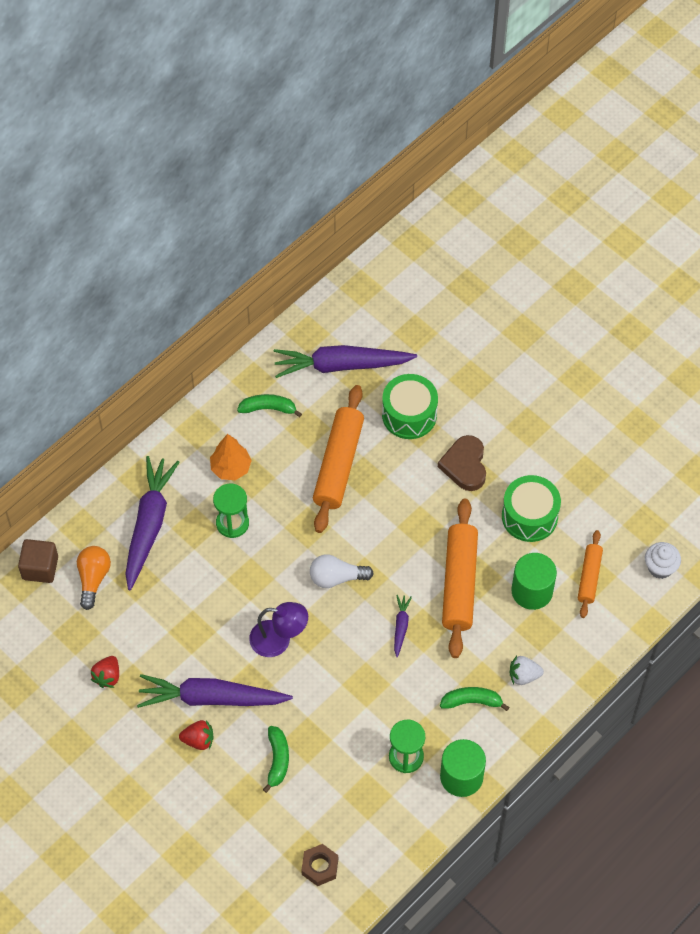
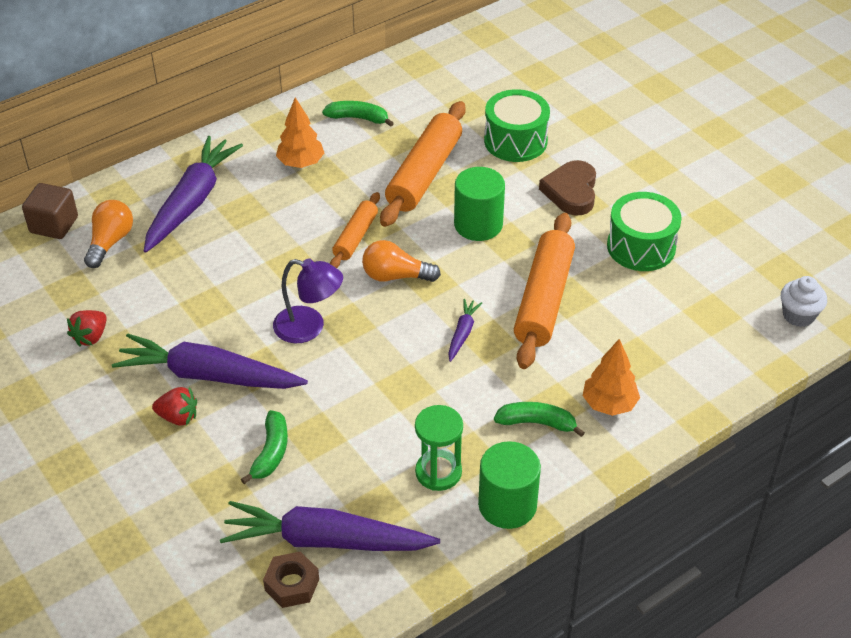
camera: 10 degrees right, 15 degrees down
green hourglass [213,484,249,538] -> none
purple carrot [274,345,417,378] -> purple carrot moved to [220,501,440,551]
white light bulb [310,554,374,588] -> orange light bulb [362,240,441,282]
white strawberry [509,656,544,685] -> orange tree [583,339,640,416]
green cylinder [512,553,557,610] -> green cylinder moved to [454,167,505,241]
orange rolling pin [578,530,603,618] -> orange rolling pin moved to [330,192,380,268]

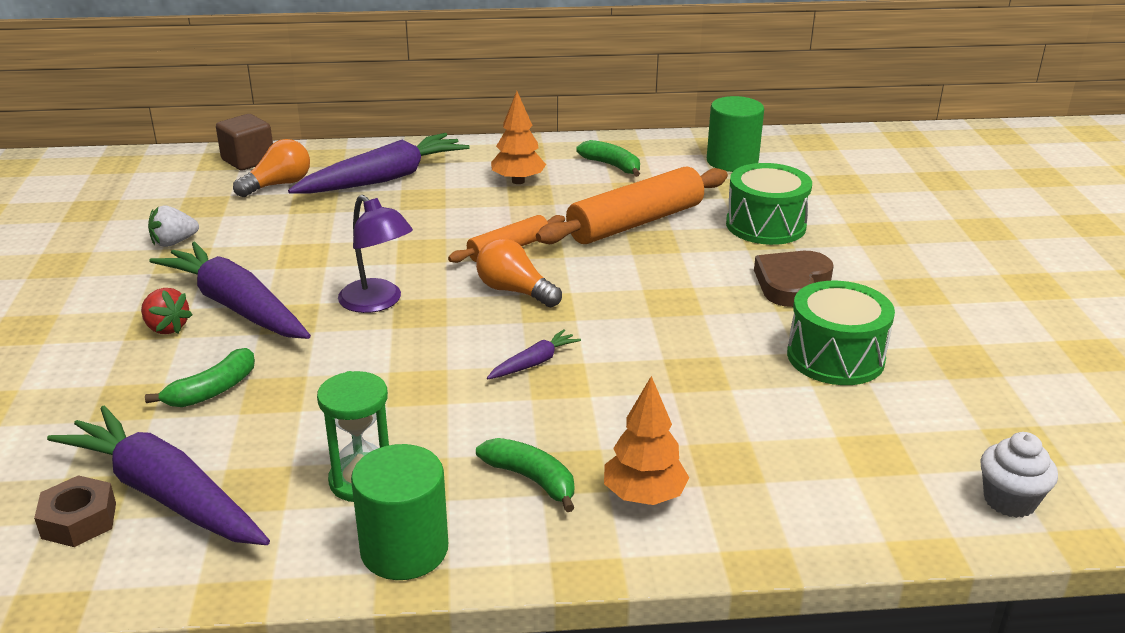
camera: 30 degrees right, 15 degrees down
red strawberry [67,310,107,347] -> white strawberry [148,206,199,247]
green cylinder [454,167,505,241] -> green cylinder moved to [707,96,764,172]
orange rolling pin [514,213,575,369] -> none

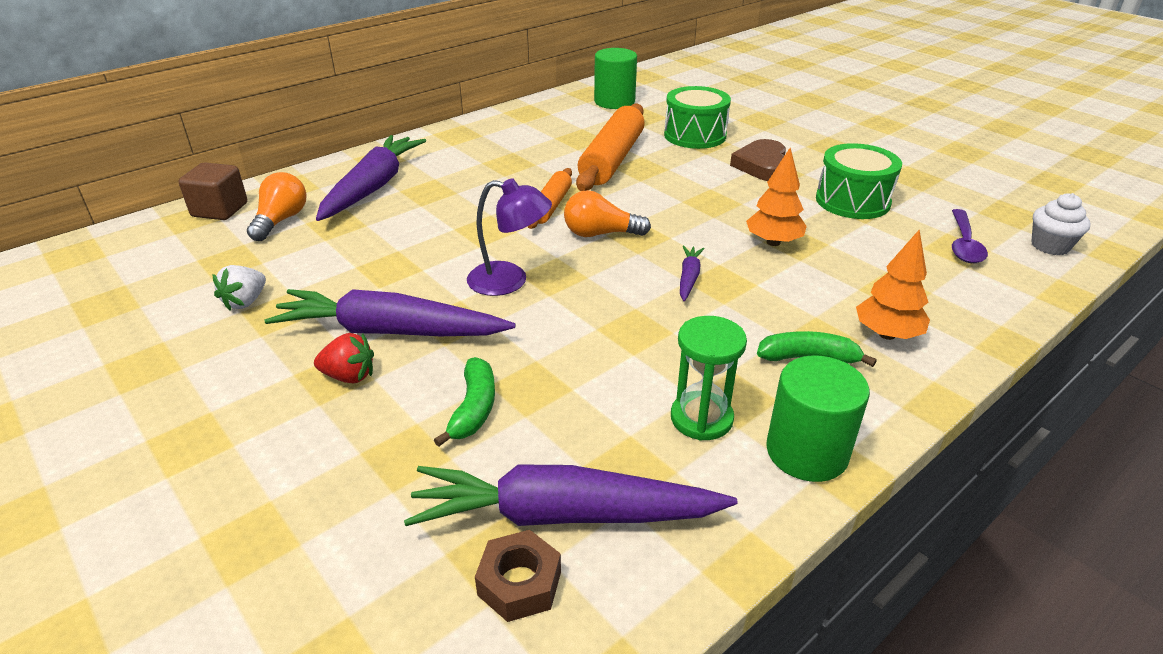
camera: 35 degrees left, 5 degrees up
orange tree [491,91,546,184] -> orange tree moved to [746,148,807,246]
green banana [576,140,640,177] -> none
none -> purple spoon [952,209,988,263]

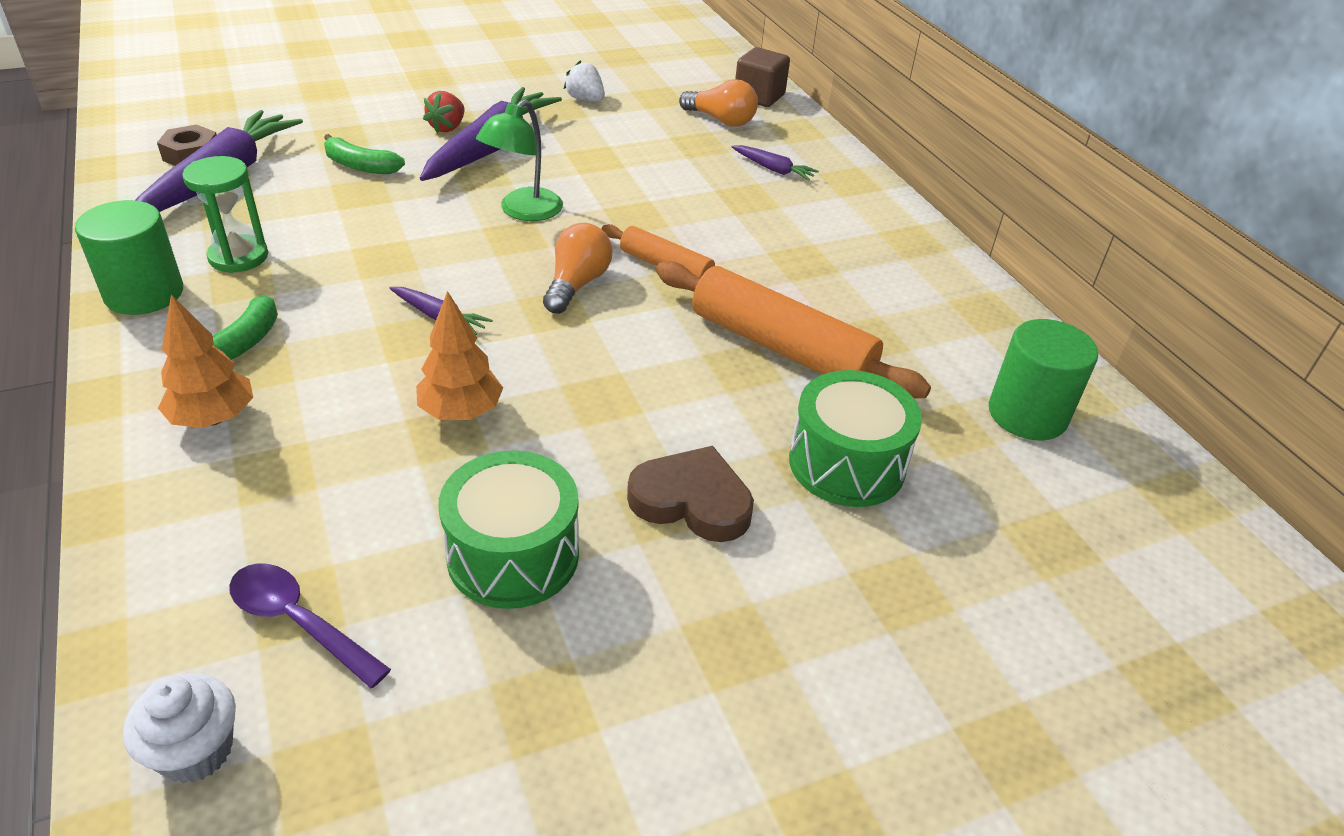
camera: 105 degrees right, 5 degrees up
purple carrot [316,135,426,221] -> purple carrot [732,145,819,181], size x0.45
purple lamp [467,178,552,296] -> green lamp [476,99,563,221]

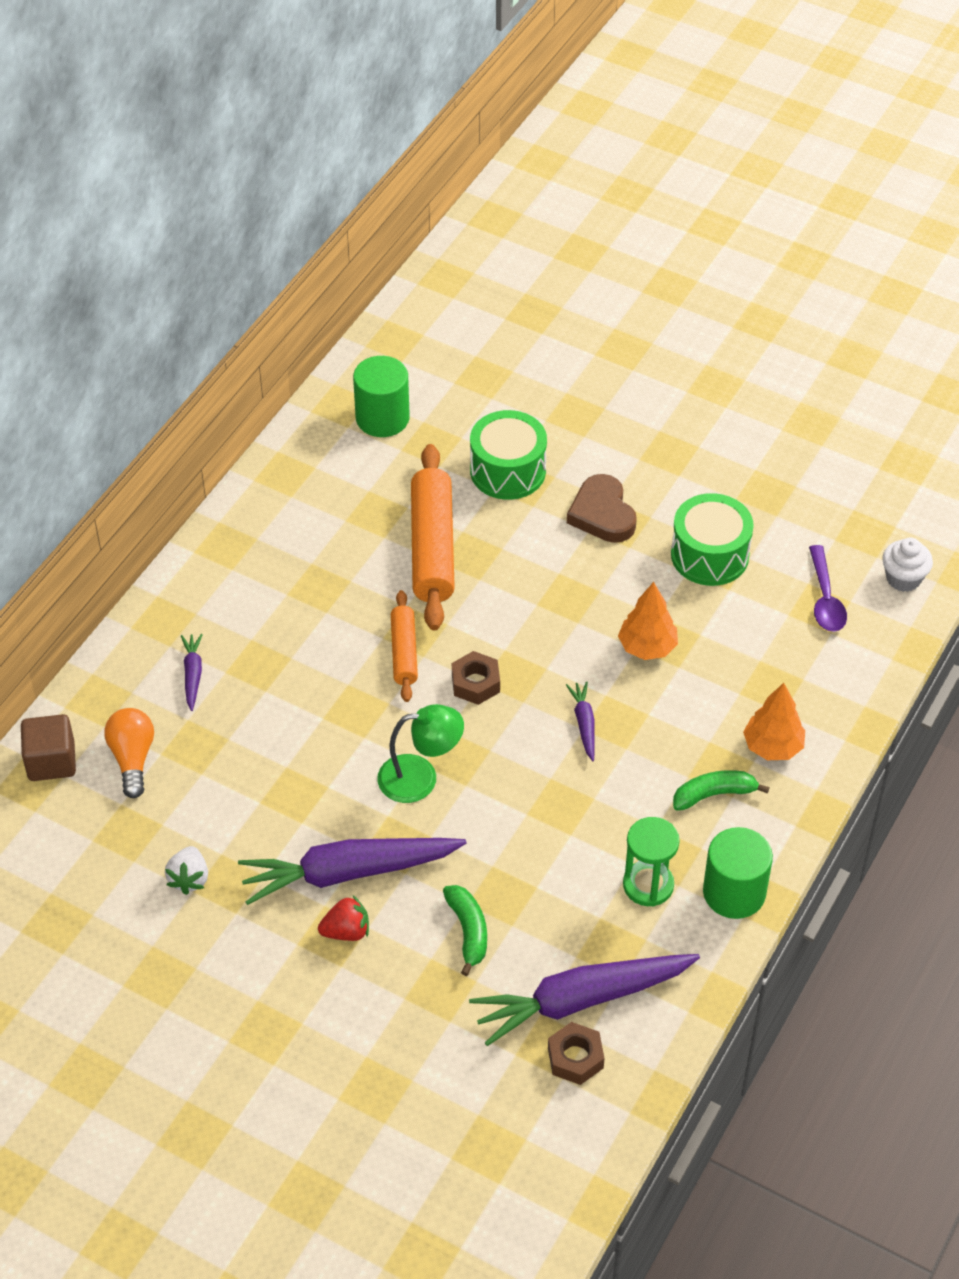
camera: 125 degrees left, 10 degrees up
orange light bulb [543,223,613,314] -> brown nut [452,651,500,705]

